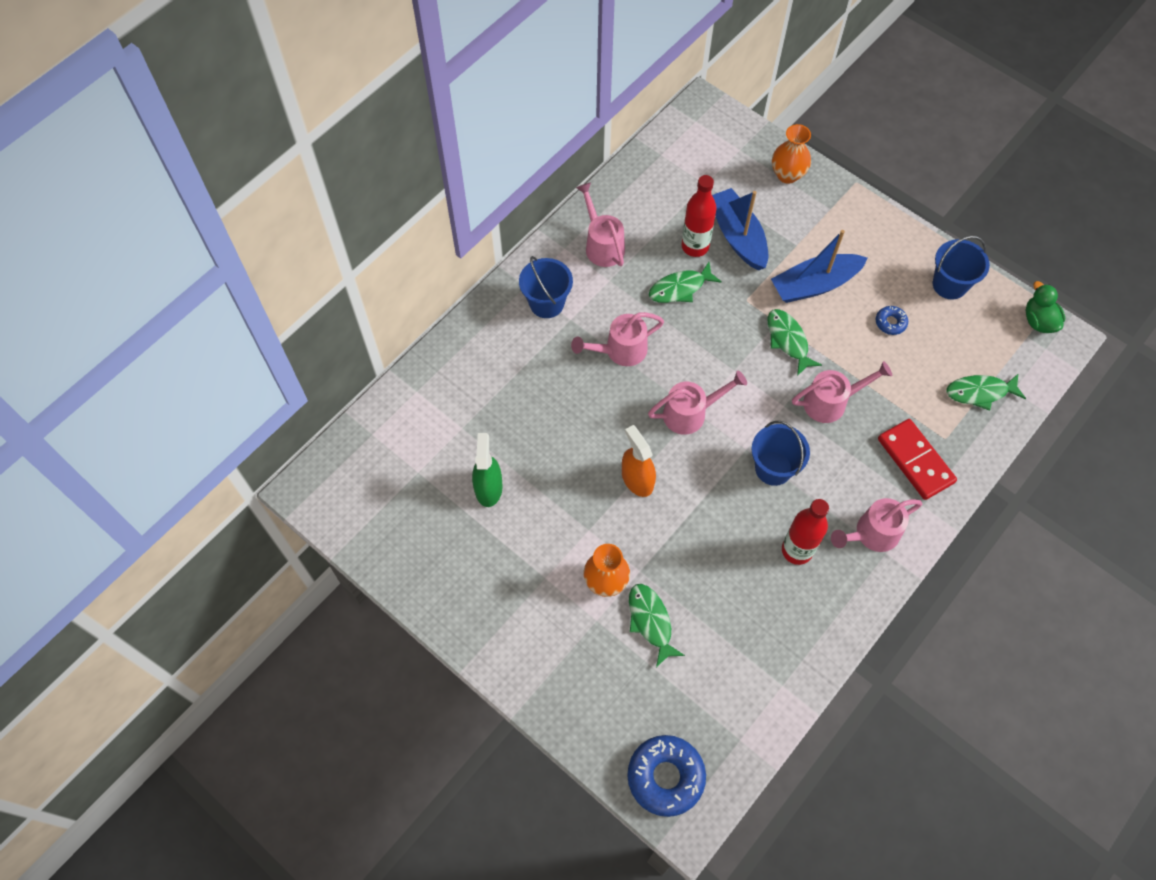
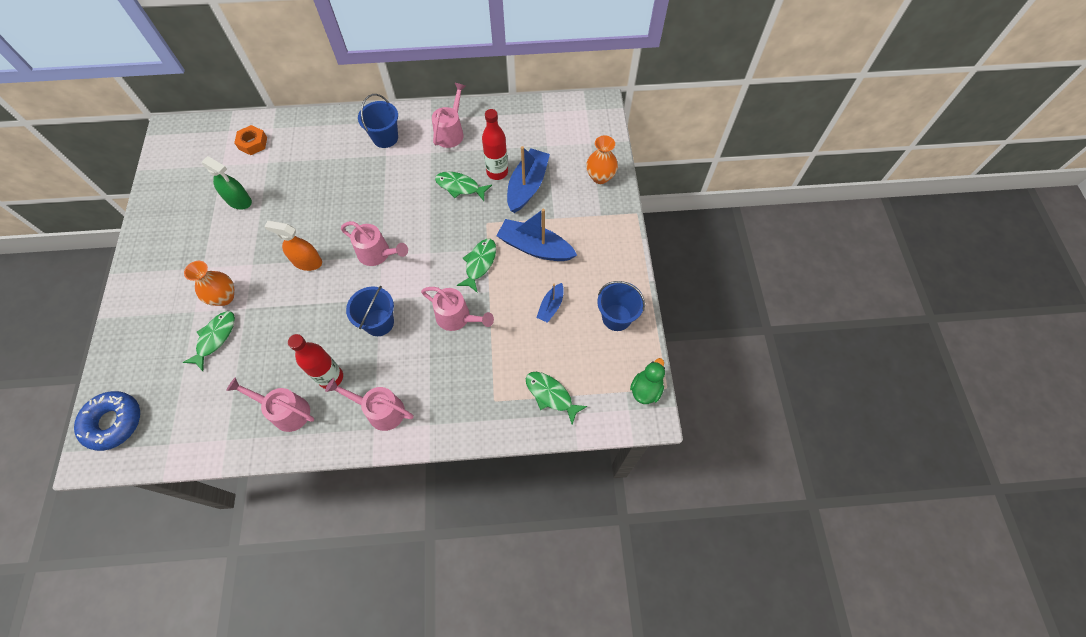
camera: 45 degrees right, 0 degrees up
green spray bottle [472,433,503,507] -> green spray bottle turned 75 degrees clockwise [201,156,252,210]
pink watering can [571,312,664,366] -> pink watering can moved to [226,377,314,432]
orange spray bottle [622,425,656,497] -> orange spray bottle turned 90 degrees counterclockwise [264,221,322,271]
blue donut [876,306,908,335] -> blue boat [536,283,564,323]
red domino [878,419,957,500] -> none
none -> orange nut [234,125,267,155]

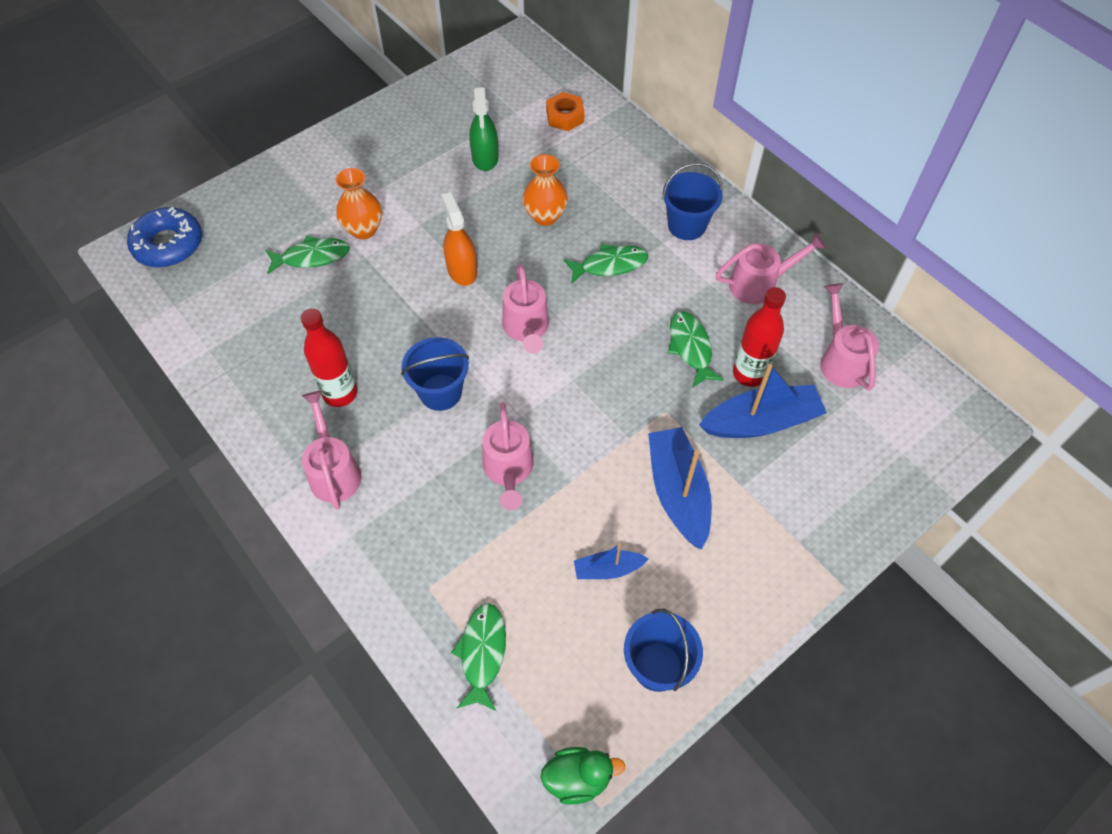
camera: 55 degrees right, 5 degrees down
pink watering can [226,377,314,432] -> pink watering can moved to [820,283,879,390]
green fish [457,239,496,293] -> green fish moved to [563,244,648,284]
orange vase [586,135,618,184] -> orange vase moved to [523,154,568,226]

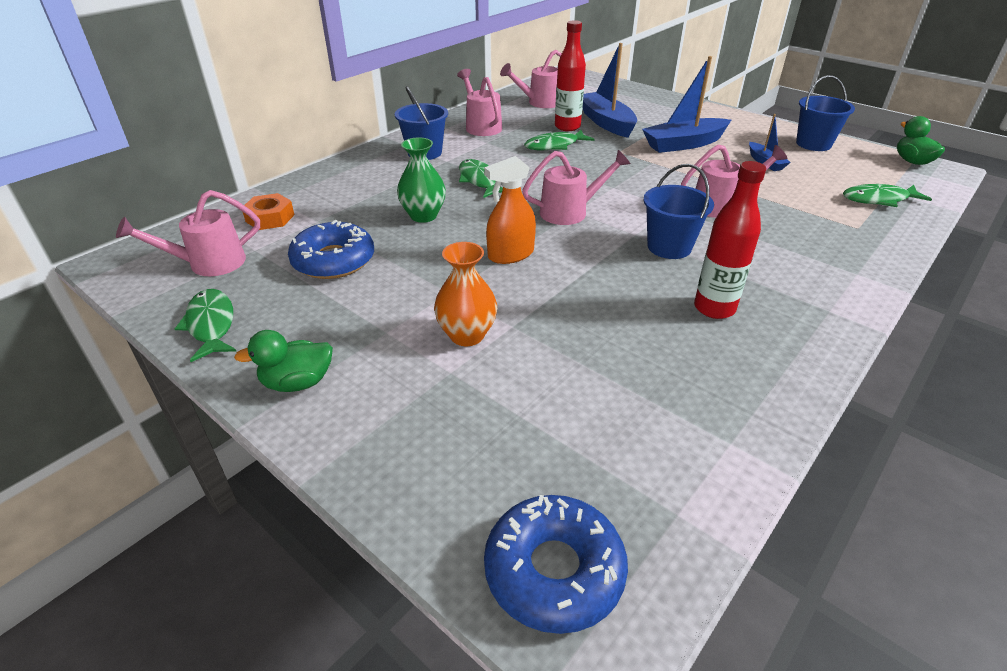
camera: 100 degrees left, 20 degrees down
green fish [266,236,350,274] -> green fish moved to [175,289,236,362]
pink watering can [302,391,362,509] -> pink watering can moved to [116,190,260,276]
green spray bottle [469,87,498,171] -> blue donut [288,220,374,279]
orange vase [523,154,568,226] -> green vase [397,137,446,223]
none -> green duck [234,330,333,392]

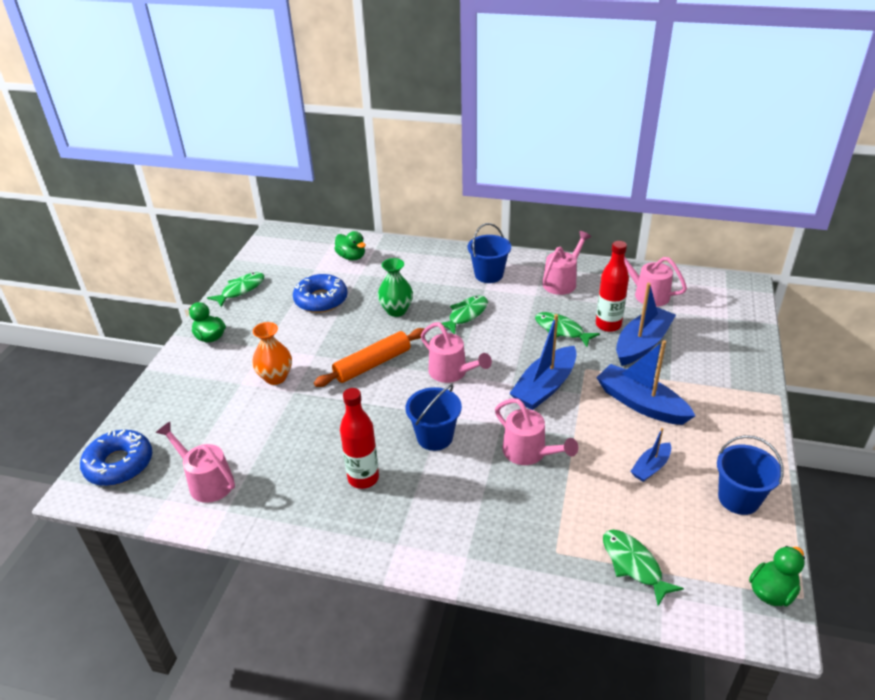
camera: 65 degrees right, 0 degrees up
pink watering can [116,190,260,276] -> pink watering can moved to [156,422,235,503]
orange nut [243,193,294,230] -> green duck [334,231,366,260]
orange spray bottle [484,156,536,264] -> orange rolling pin [314,328,424,387]
none -> blue boat [509,314,577,410]

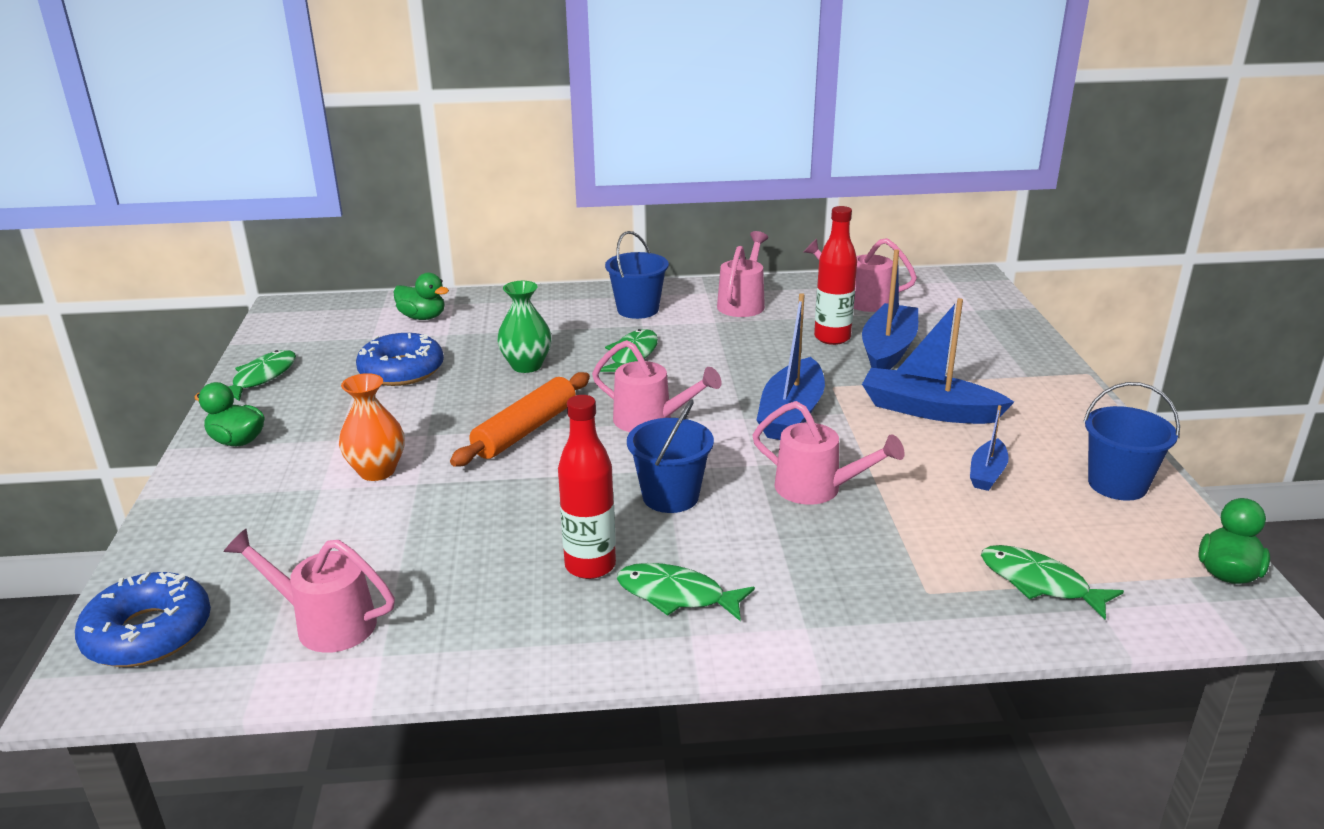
camera: 20 degrees left, 10 degrees down
green fish [535,312,600,347] -> green fish moved to [617,563,755,621]

